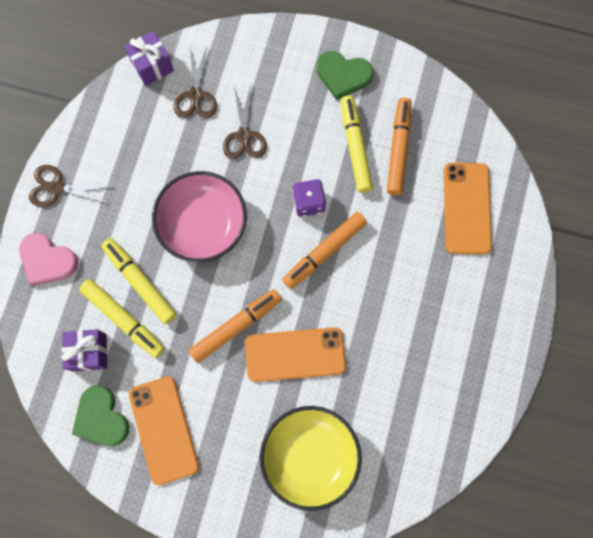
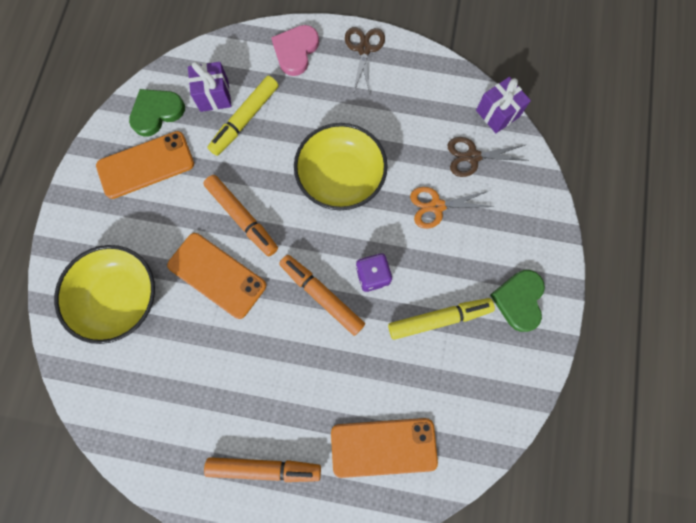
camera: 85 degrees right, 0 degrees up
yellow marker [101,238,177,324] -> none
pink bowl [152,171,247,262] -> yellow bowl [294,123,388,210]
brown scissors [223,85,267,159] -> orange scissors [410,187,494,229]
orange phone [245,327,346,382] -> orange phone turned 45 degrees counterclockwise [167,233,266,319]
orange marker [387,98,412,195] -> orange marker moved to [204,457,321,482]

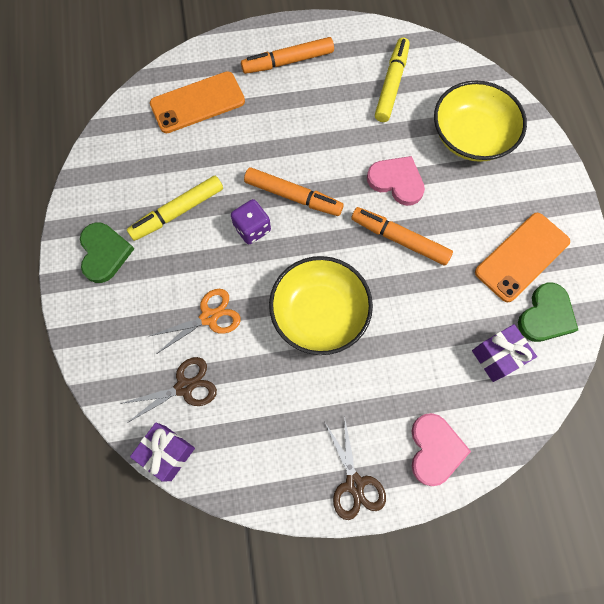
camera: 160 degrees right, 5 degrees down
orange phone [167,233,266,319] -> pink heart [367,156,425,206]
yellow marker [207,76,278,156] -> yellow marker moved to [375,37,410,122]

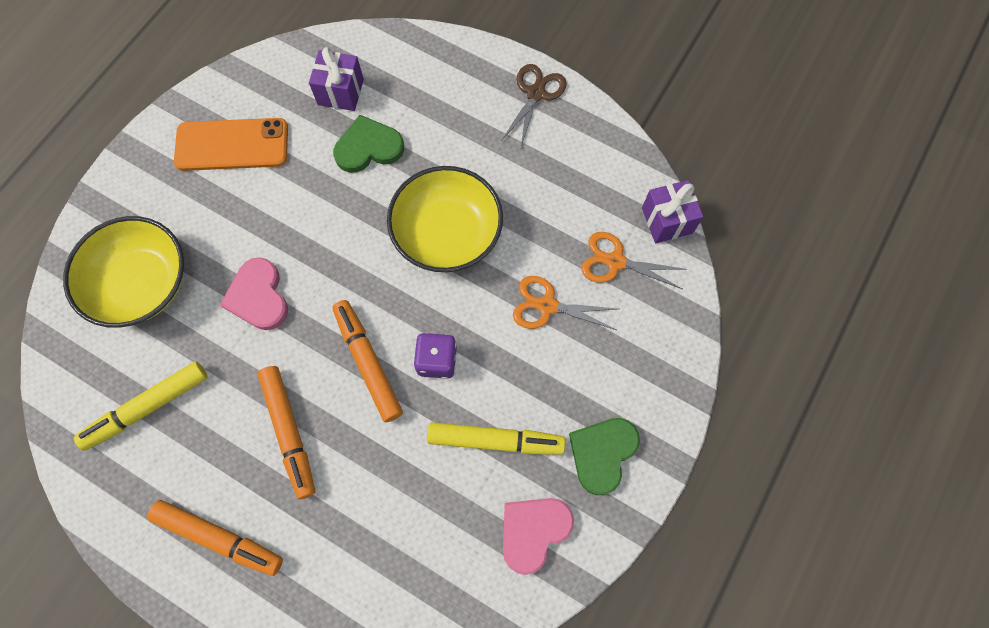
camera: 140 degrees left, 0 degrees up
brown scissors [120,357,217,423] -> orange scissors [581,232,687,289]
orange phone [150,71,245,133] -> none
orange marker [351,207,453,266] -> orange marker moved to [257,366,315,499]
pink heart [412,413,471,486] -> pink heart moved to [503,498,574,575]
green heart [518,283,578,342] -> green heart moved to [333,115,404,173]

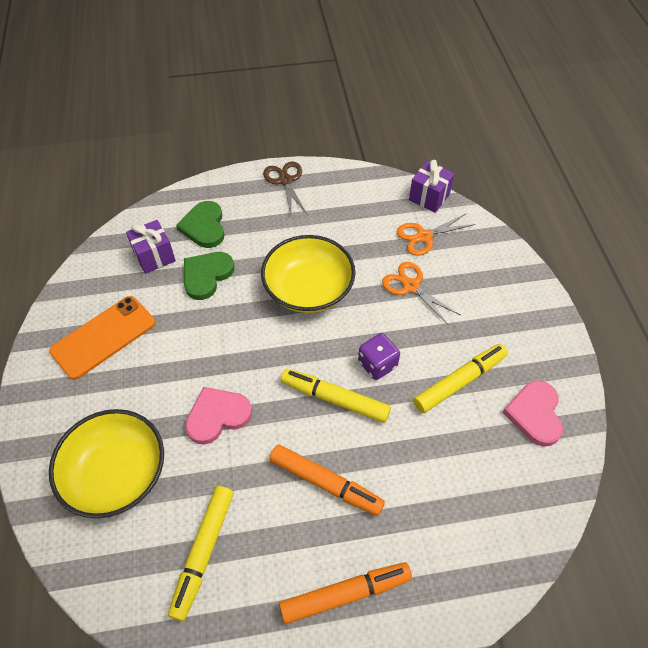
camera: 40 degrees left, 15 degrees down
pink heart [220,257,288,330] -> pink heart turned 120 degrees clockwise [185,387,252,444]
orange marker [332,300,403,422] -> yellow marker [281,369,391,423]
orange scissors [513,276,618,330] -> orange scissors turned 75 degrees clockwise [382,262,460,325]
green heart [569,418,640,495] -> green heart moved to [176,201,224,248]

